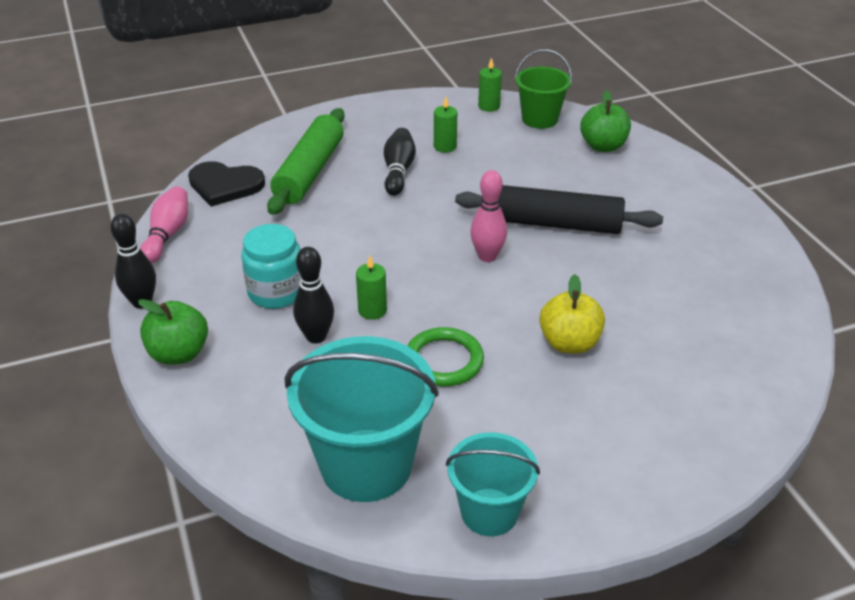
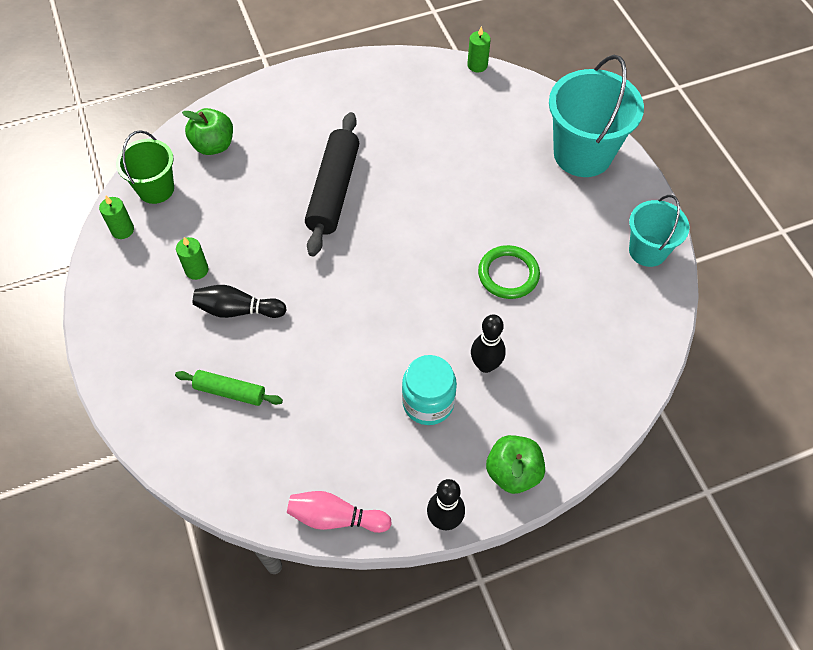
camera: 90 degrees left, 20 degrees up
black heart [188,161,265,206] -> none
green rolling pin [267,108,345,215] -> green rolling pin [175,370,283,406], size x0.56
turquoise bucket [285,336,439,502] -> turquoise bucket moved to [549,55,644,177]
green candle [356,256,387,320] -> green candle moved to [467,26,491,72]
pink bowling pin [470,170,507,262] -> none
yellow apple [539,274,605,353] -> none

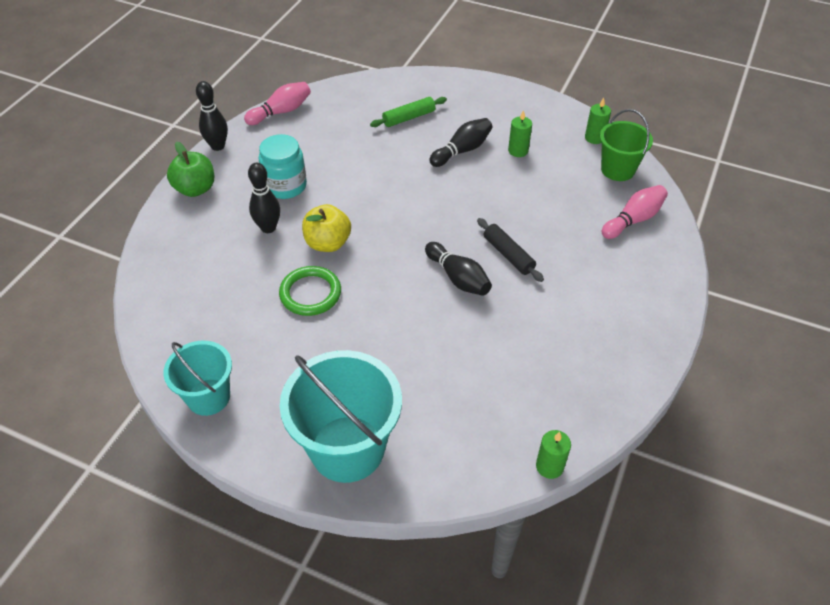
camera: 135 degrees right, 10 degrees down
green apple [182,108,233,155] -> pink bowling pin [602,185,668,239]
black rolling pin [305,112,359,256] -> black rolling pin [477,218,544,282], size x0.56
none -> yellow apple [302,204,351,252]
none -> black bowling pin [425,242,492,296]

